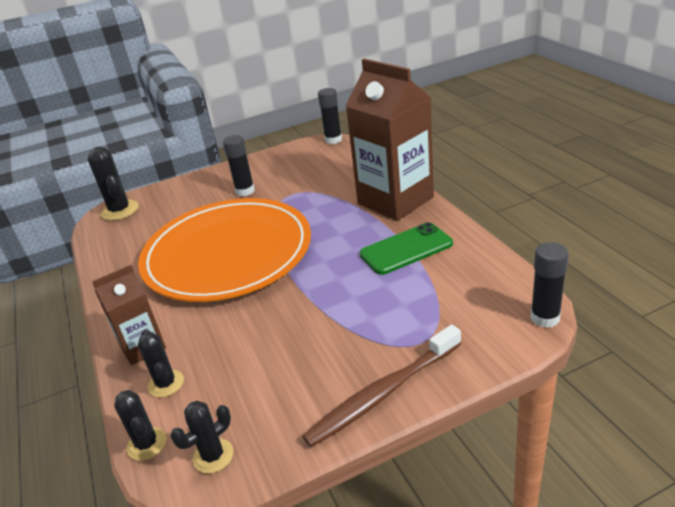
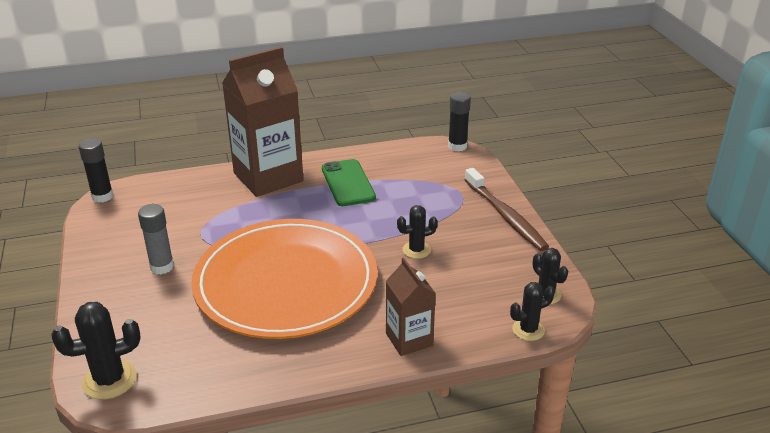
camera: 85 degrees left, 0 degrees up
black cactus [138,330,184,397] -> black cactus moved to [397,205,438,259]
black glue stick [223,135,255,196] -> grey glue stick [138,204,174,274]

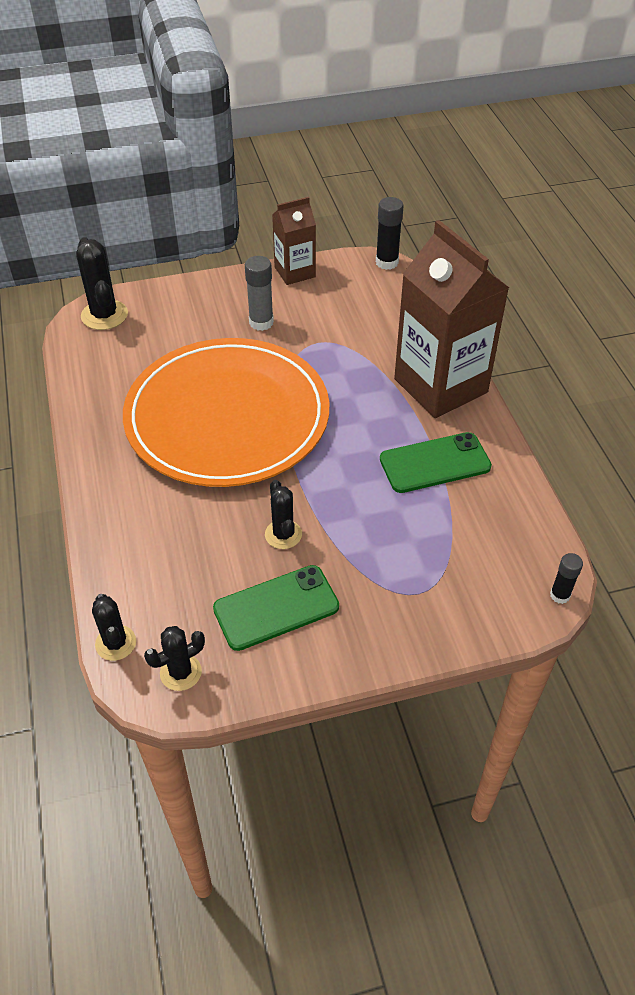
camera: 90 degrees right, 15 degrees up
brown carton [386,258,436,356] -> brown carton moved to [272,197,316,285]
black glue stick [448,92,471,151] -> black glue stick [550,553,583,604], size x0.64
brown toothbrush [465,168,549,251] -> none
none -> green phone [213,565,339,651]

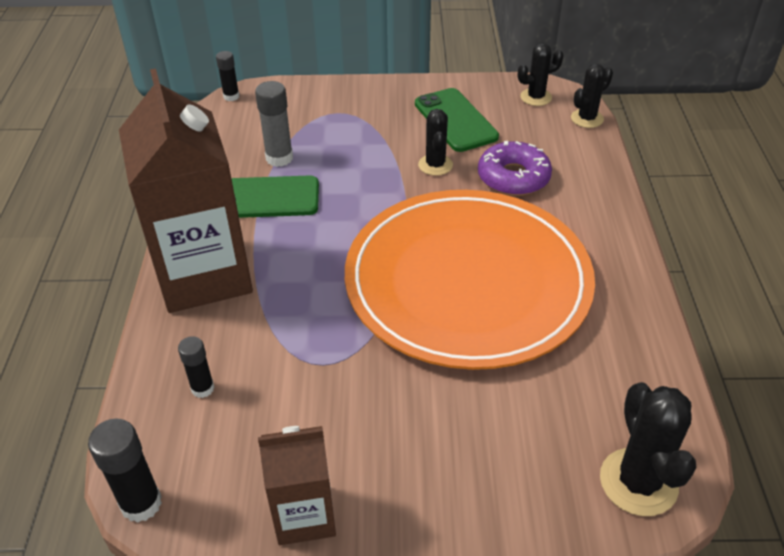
camera: 165 degrees left, 5 degrees down
black cactus [92,594,136,661] -> black cactus turned 60 degrees clockwise [571,64,613,128]
green phone [213,565,339,651] -> green phone turned 75 degrees clockwise [415,88,499,152]
grey glue stick [245,256,274,331] -> grey glue stick moved to [255,81,293,167]
none -> black glue stick [178,336,215,398]
none -> purple donut [478,141,552,196]

